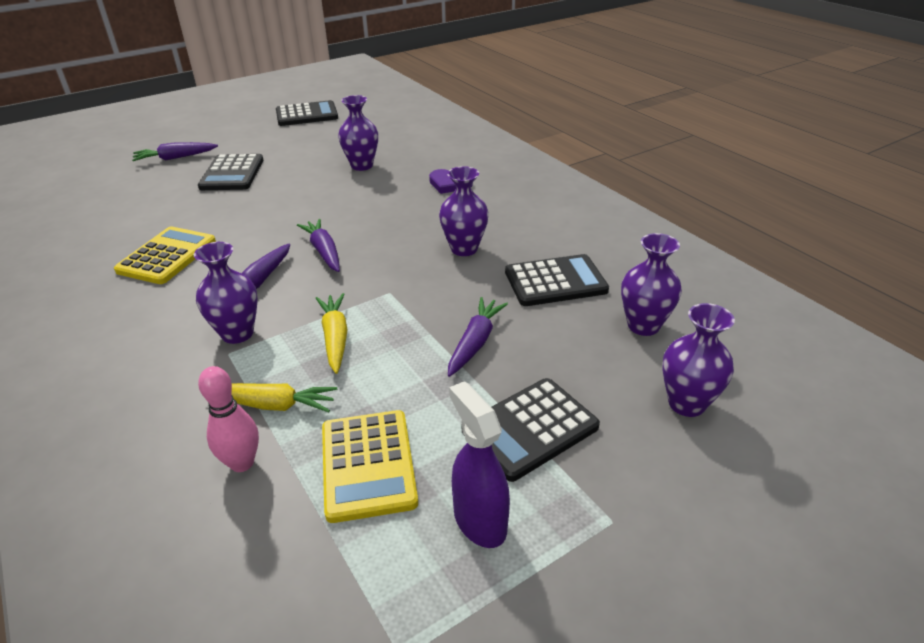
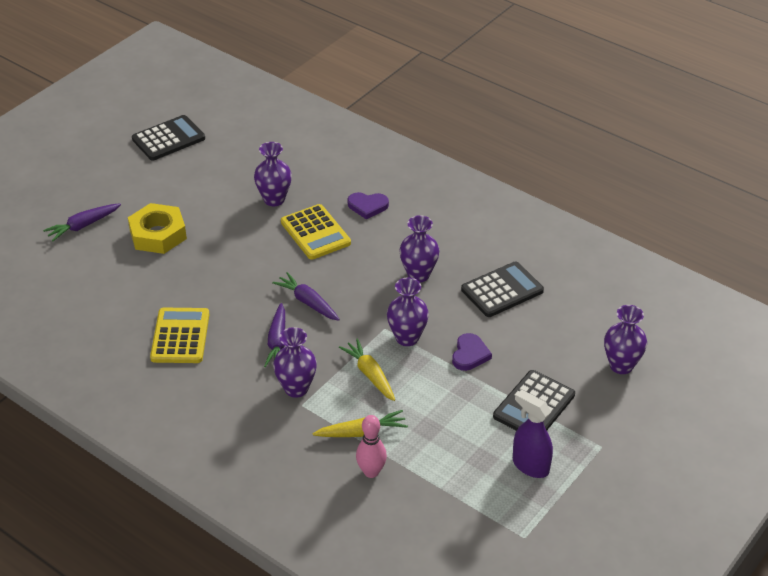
camera: 20 degrees left, 5 degrees up
black calculator [198,154,263,190] -> yellow nut [128,203,187,254]
yellow calculator [322,410,418,523] -> yellow calculator moved to [281,204,351,260]
purple carrot [448,297,508,377] -> purple heart [452,333,492,371]
purple vase [621,233,682,336] -> purple vase moved to [387,278,429,346]

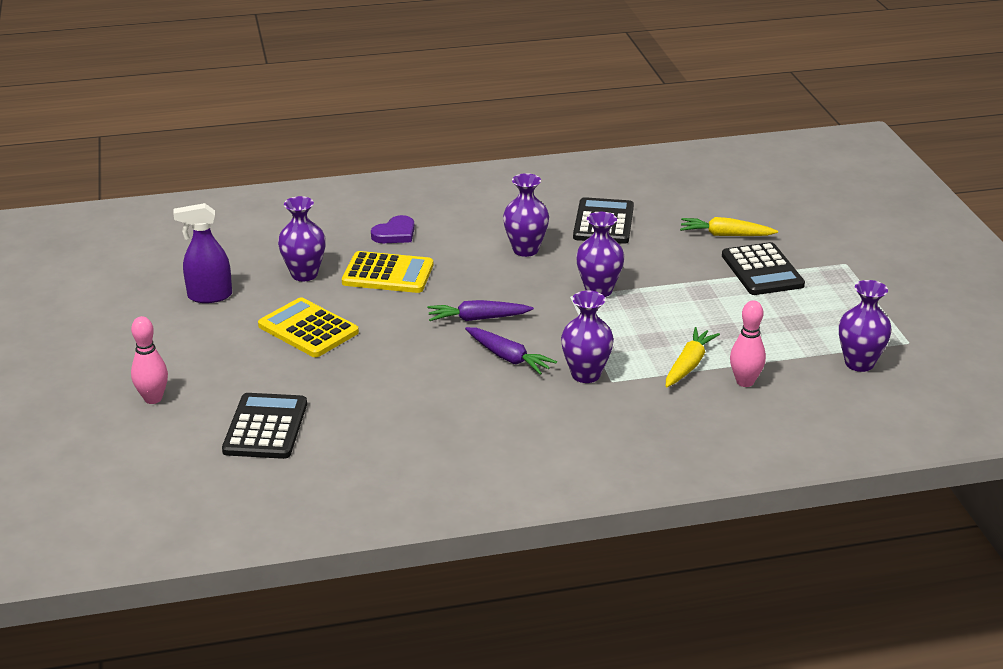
camera: 50 degrees left, 10 degrees down
purple carrot [43,203,121,241] -> pink bowling pin [131,316,168,404]
yellow nut [128,203,187,254] -> none
black calculator [132,115,205,160] -> black calculator moved to [222,393,307,459]
yellow calculator [150,308,209,363] -> yellow calculator moved to [258,297,359,357]
yellow carrot [339,339,395,401] -> yellow carrot moved to [680,217,778,236]
purple heart [452,333,492,371] -> none
purple spray bottle [513,390,553,478] -> purple spray bottle moved to [173,203,232,303]
purple vase [604,305,647,374] -> purple vase moved to [839,280,892,372]

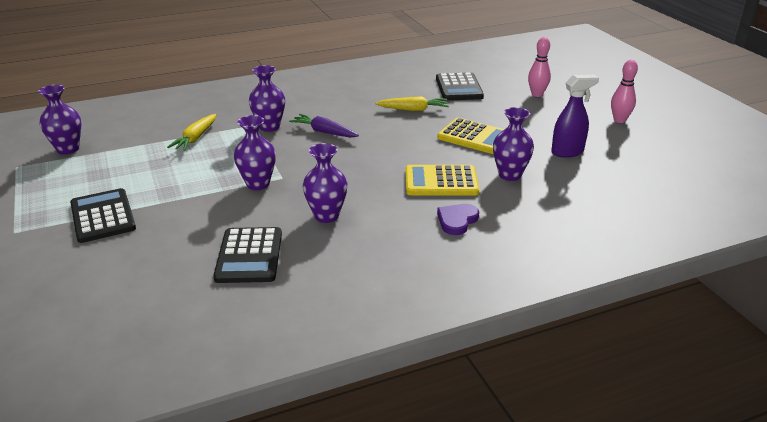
camera: 170 degrees right, 0 degrees up
purple carrot [428,300,534,321] -> none
yellow carrot [680,217,778,236] -> yellow carrot moved to [375,96,449,111]
pink bowling pin [730,300,766,387] -> pink bowling pin moved to [611,60,638,123]

